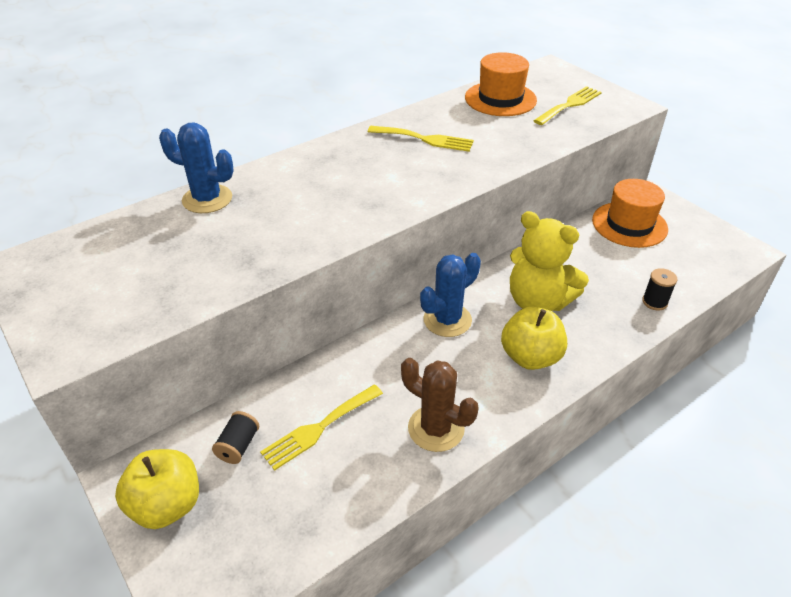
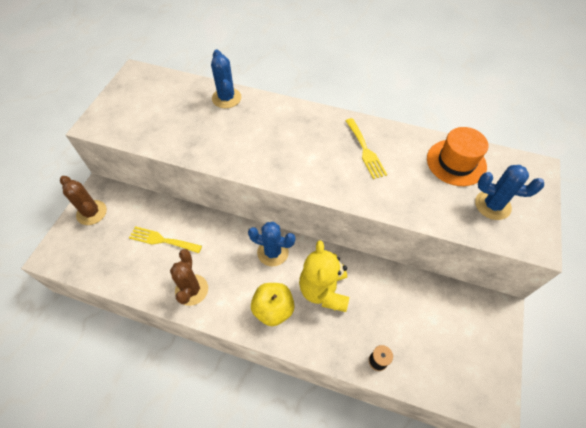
camera: 55 degrees right, 15 degrees up
yellow apple [115,449,199,529] -> brown cactus [60,176,107,225]
black spool [212,411,259,464] -> none
yellow fork [533,86,602,125] -> blue cactus [475,165,544,220]
orange hat [592,179,668,248] -> none

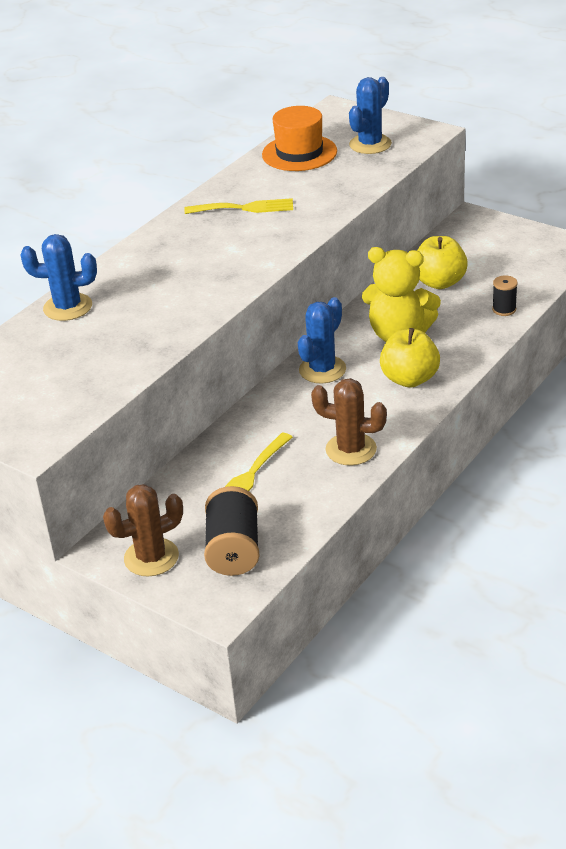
camera: 70 degrees left, 20 degrees down
none -> black spool [204,486,259,576]
none -> yellow apple [417,236,468,289]

